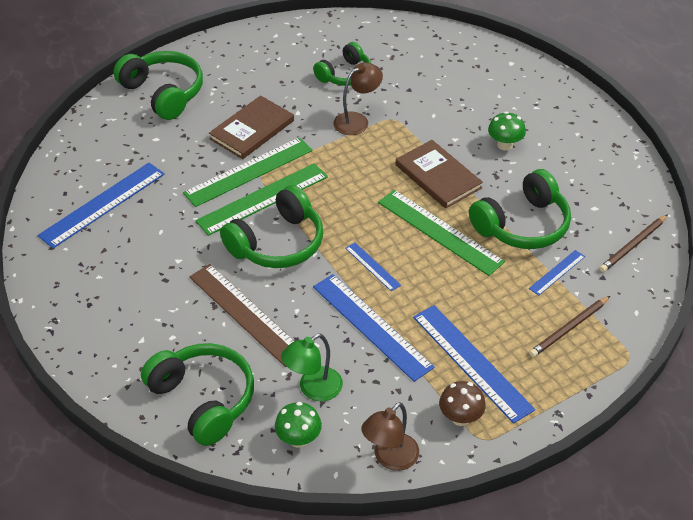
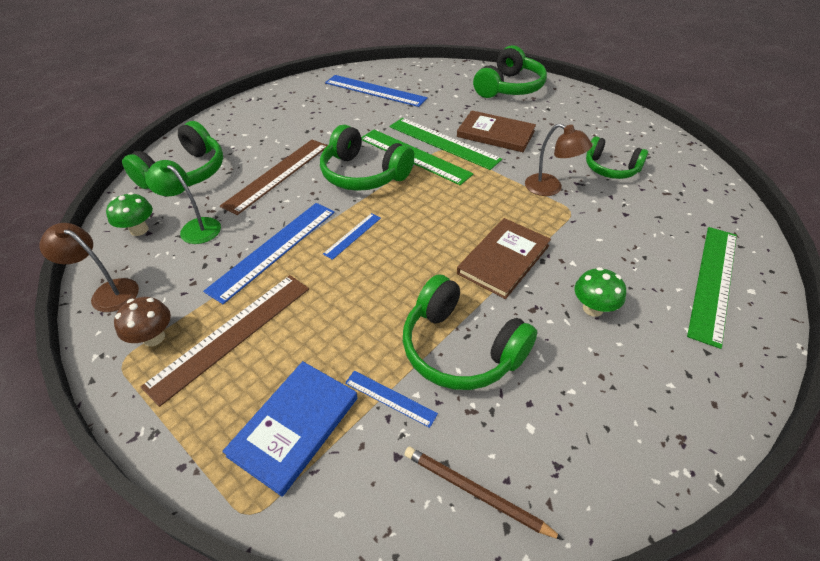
camera: 75 degrees right, 0 degrees up
green ruler [378,190,505,276] -> green ruler moved to [687,227,737,349]
blue ruler [413,305,535,424] -> brown ruler [141,275,309,407]
brown pencil [529,296,610,357] -> blue book [222,361,357,497]

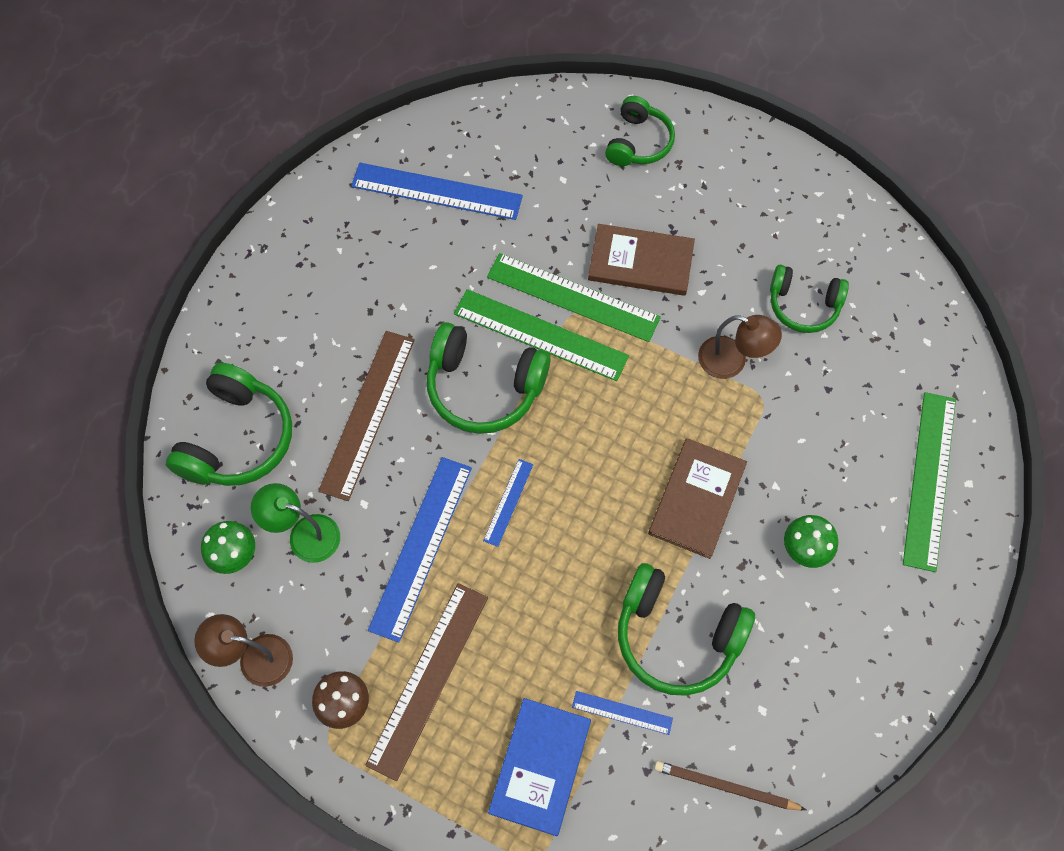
camera: 15 degrees left, 20 degrees up
green headphones [473,45,547,98] -> green headphones [605,96,675,166], size x0.66

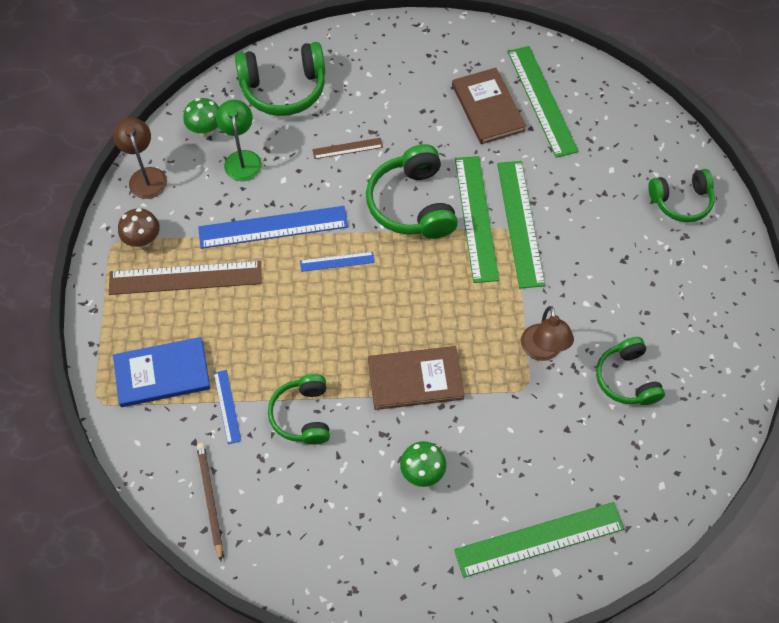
camera: 60 degrees right, 5 degrees down
brown ruler [318,331,415,501] -> brown ruler [312,138,383,159], size x0.49
blue ruler [351,163,523,220] -> green ruler [508,46,579,158]
brown book [588,224,695,296] -> brown book moved to [452,68,526,144]
green headphones [618,563,755,696] -> green headphones [268,374,330,445], size x0.66

